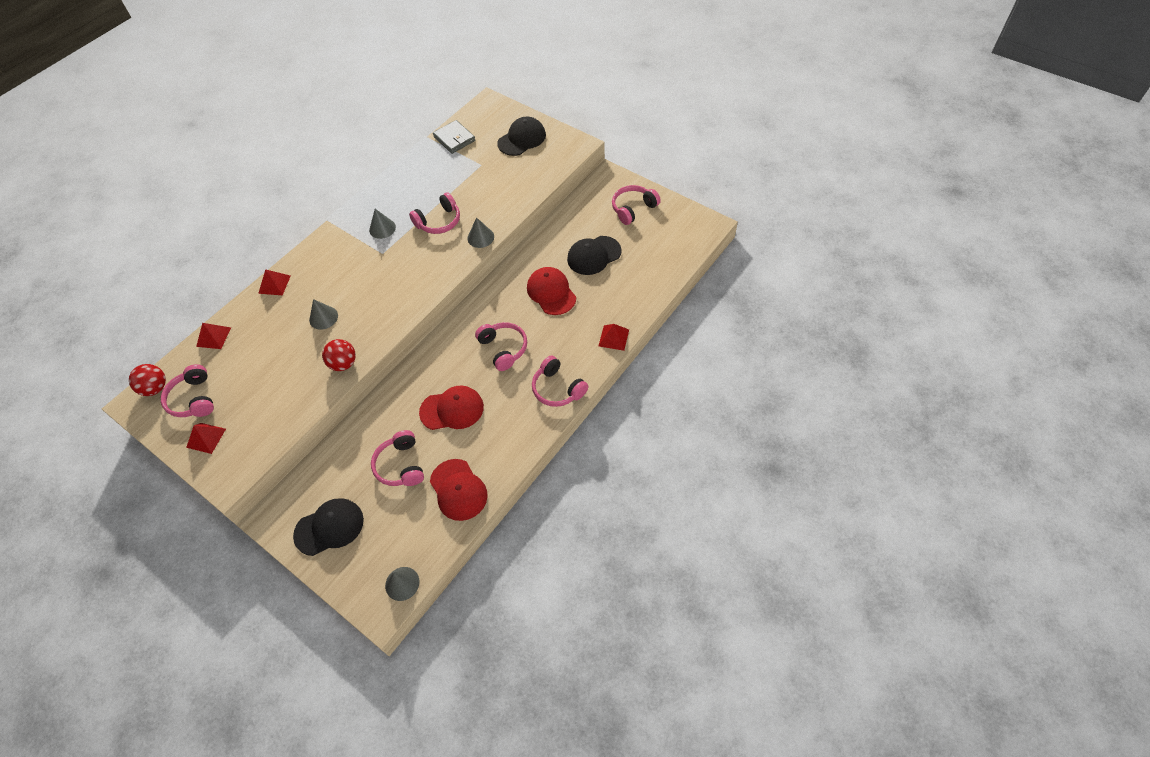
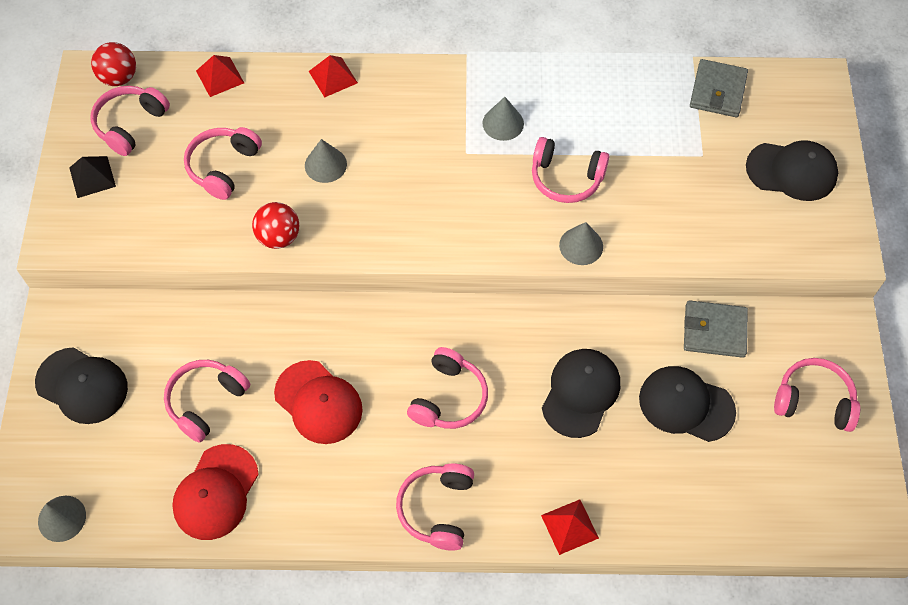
camera: 50 degrees right, 5 degrees up
red pyramid [186,423,226,454] -> black pyramid [69,156,116,198]
red cap [527,267,576,315] -> black cap [542,349,620,438]
none -> pink headphones [184,127,262,200]
none -> grey wallet [684,300,748,358]

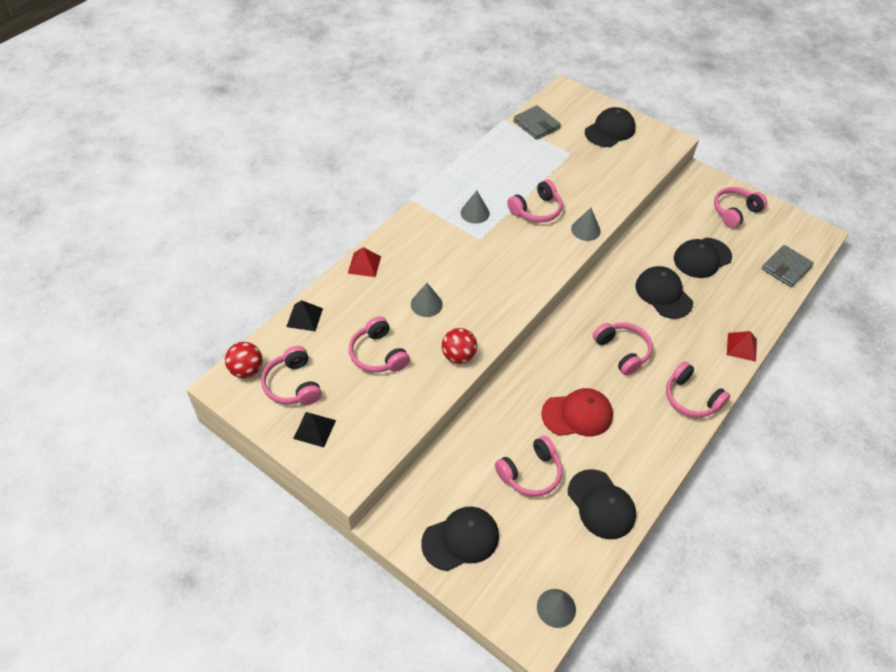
camera: 55 degrees left, 10 degrees down
pink headphones [164,360,250,443] -> pink headphones turned 105 degrees counterclockwise [495,436,562,497]
red cap [172,444,259,540] -> black cap [568,469,636,539]
red pyramid [196,55,244,97] -> black pyramid [286,300,323,331]
grey wallet [684,300,748,358] -> grey wallet moved to [762,245,814,287]

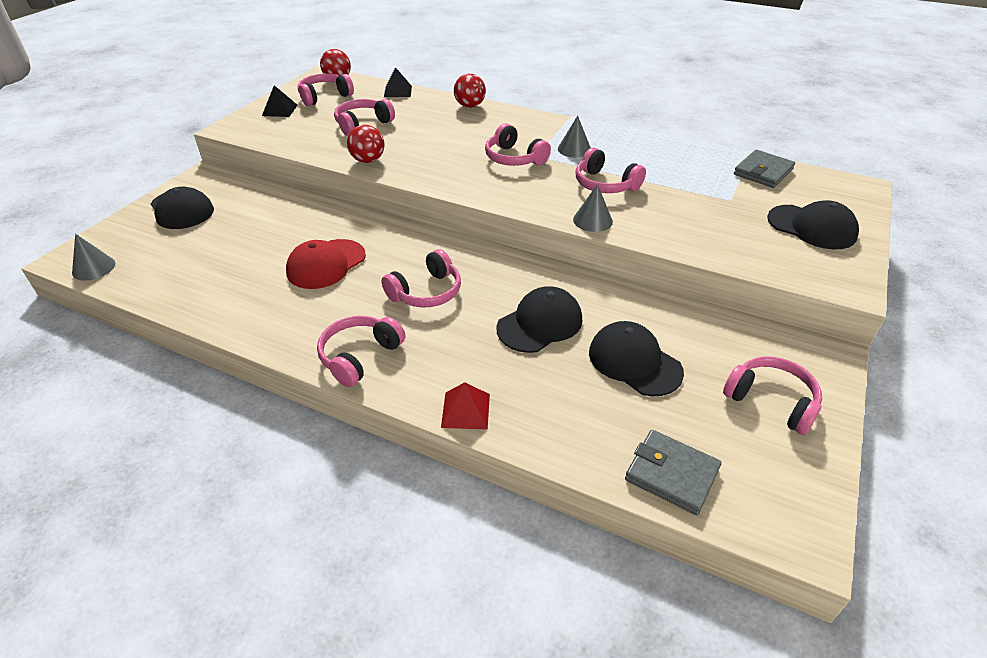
camera: 80 degrees right, 10 degrees down
red pyramid [348,247,381,277] -> red ball [454,74,486,108]
grey cone [411,283,443,317] -> none
pink headphones [495,436,562,497] -> pink headphones moved to [485,124,551,166]
red cap [541,388,613,436] -> red cap turned 60 degrees clockwise [286,239,366,289]
black cap [568,469,636,539] -> none

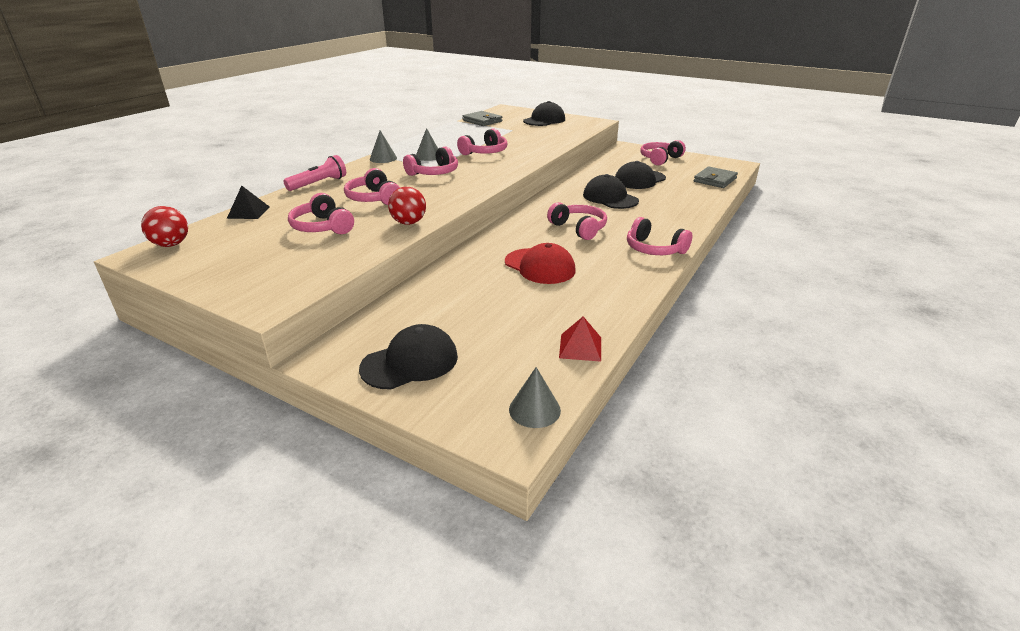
camera: 85 degrees left, 10 degrees down
black pyramid [262,85,297,117] -> none
pink headphones [298,74,354,106] -> pink headphones moved to [344,168,400,205]
red pyramid [441,382,490,430] -> red pyramid moved to [559,316,601,362]
red ball [454,74,486,108] -> pink flashlight [283,155,346,191]
grey cone [573,184,613,232] -> grey cone moved to [370,131,397,163]

